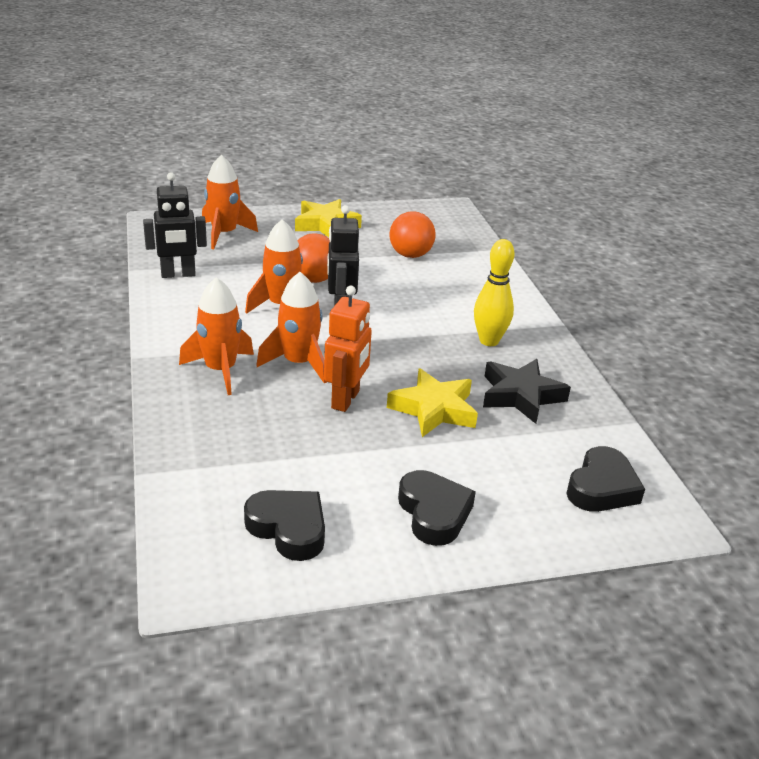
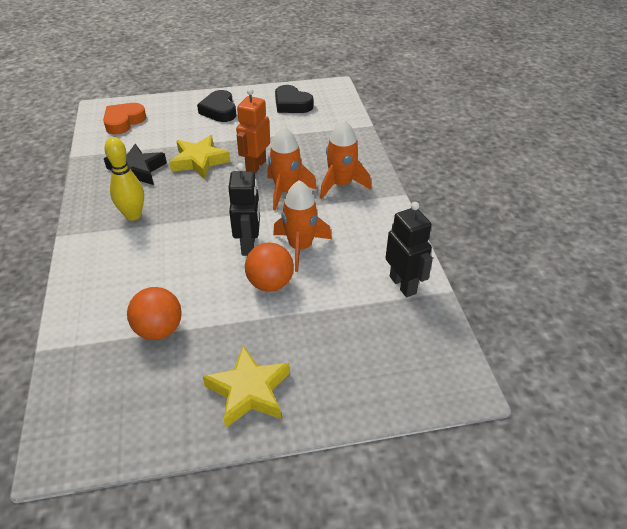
camera: 175 degrees left, 10 degrees up
black robot [143,172,207,278] -> black robot turned 75 degrees clockwise [386,202,433,297]
orange rocket [202,155,258,249] -> none
black heart [566,446,645,512] -> orange heart [103,103,146,135]

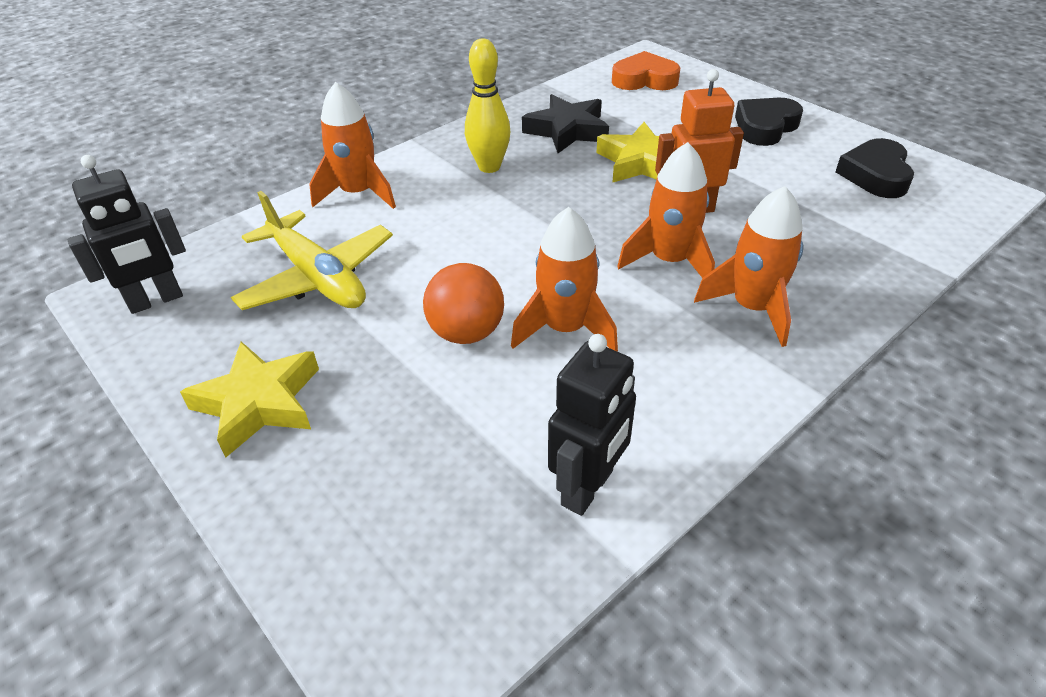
camera: 60 degrees right, 0 degrees up
orange ball [127,287,182,340] -> yellow plane [231,191,393,310]
black robot [228,163,260,256] -> black robot moved to [67,155,186,314]
none -> orange rocket [309,82,396,209]

